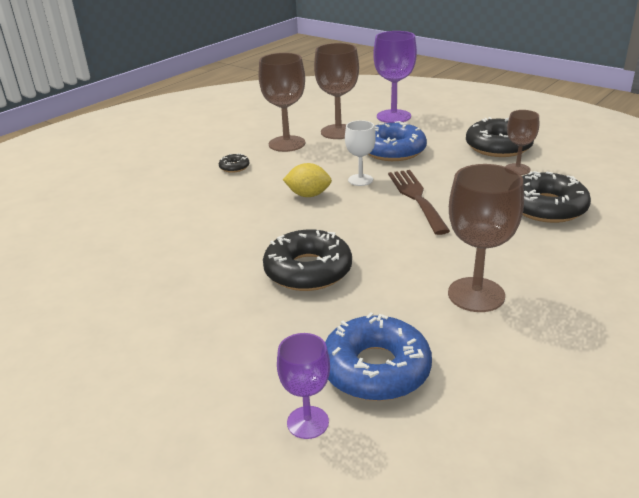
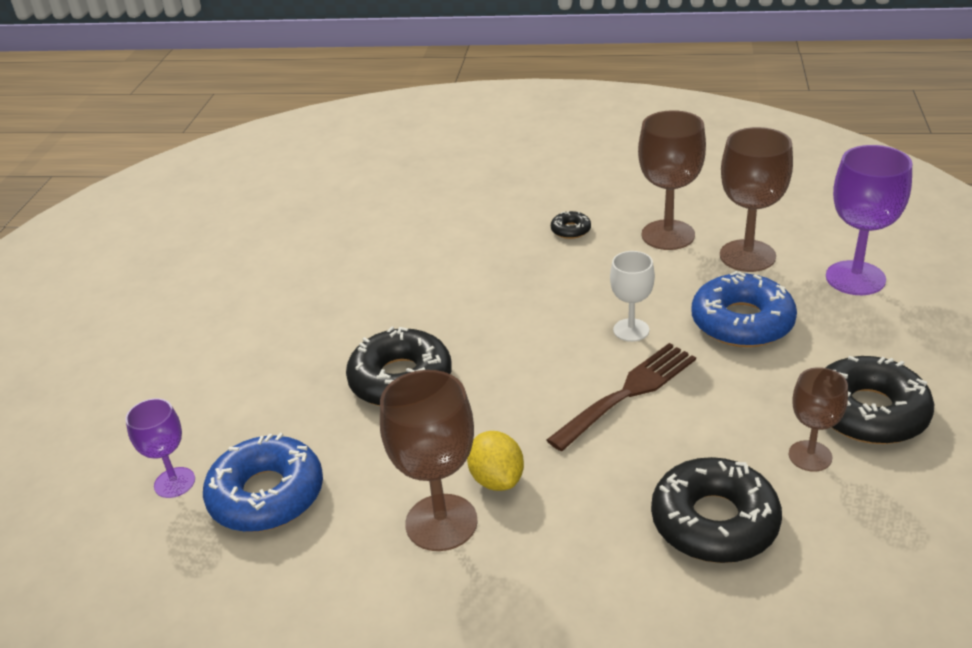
camera: 60 degrees right, 5 degrees up
yellow lemon [283,163,332,197] -> yellow lemon moved to [467,431,524,491]

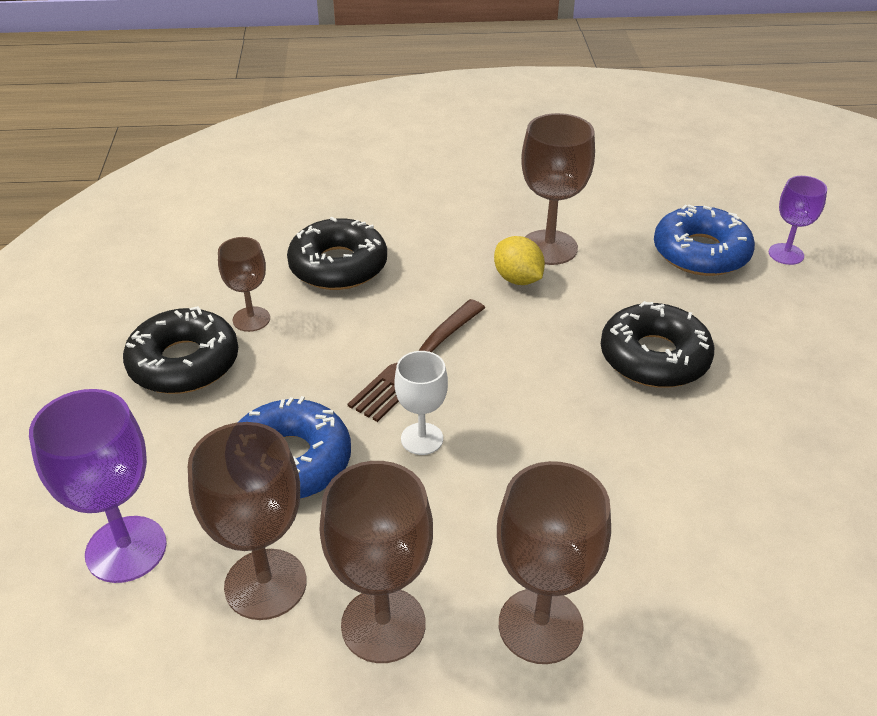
camera: 165 degrees right, 5 degrees up
black donut [551,211,591,239] -> brown goblet [497,461,611,664]

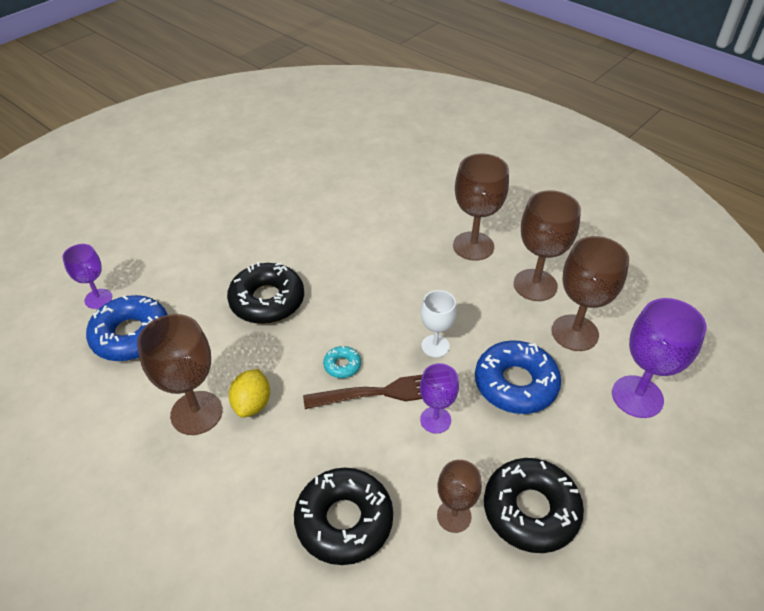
camera: 135 degrees left, 5 degrees up
none -> turquoise donut [323,346,361,378]
none -> purple goblet [420,363,459,434]

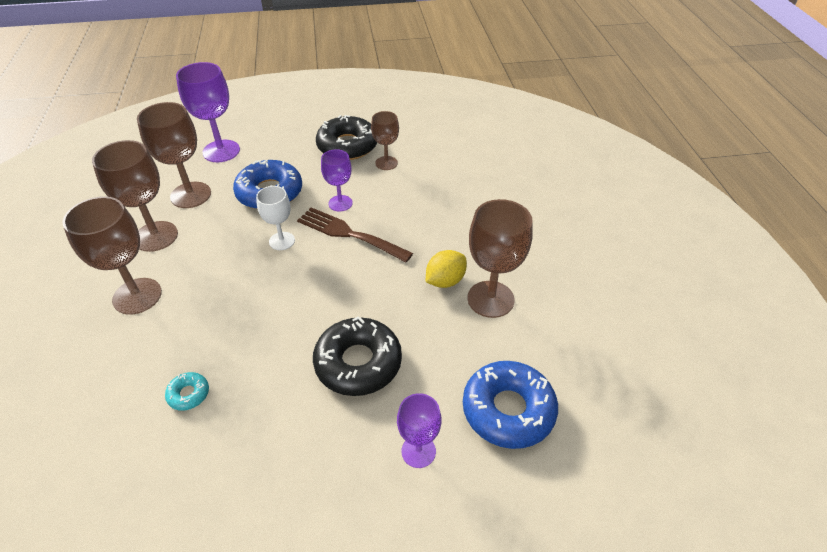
camera: 140 degrees left, 0 degrees up
purple goblet [62,244,112,309] -> purple goblet moved to [397,393,441,468]
black donut [294,468,393,565] -> none
turquoise donut [323,346,361,378] -> turquoise donut moved to [165,372,209,411]

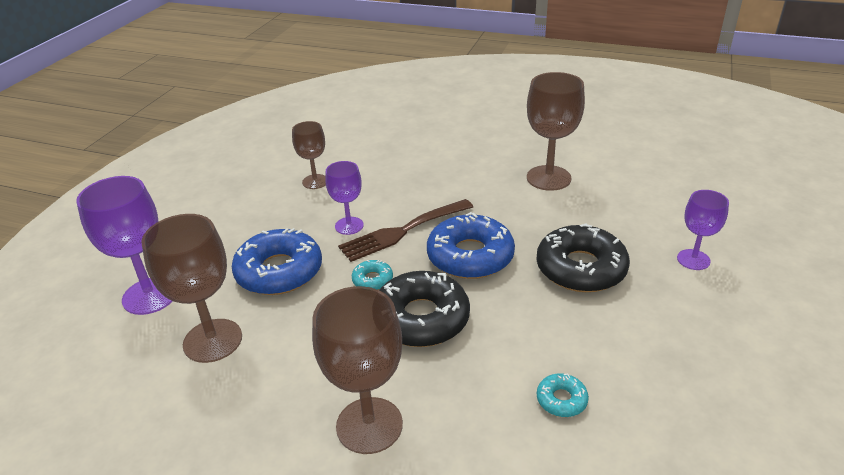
camera: 60 degrees left, 10 degrees down
brown goblet [92,140,178,252] -> none
white goblet [256,186,295,250] -> turquoise donut [352,260,393,290]
black donut [316,115,377,160] -> black donut moved to [379,271,470,347]
yellow lemon [426,250,467,288] -> none
blue donut [463,361,558,449] -> blue donut moved to [427,212,515,279]

